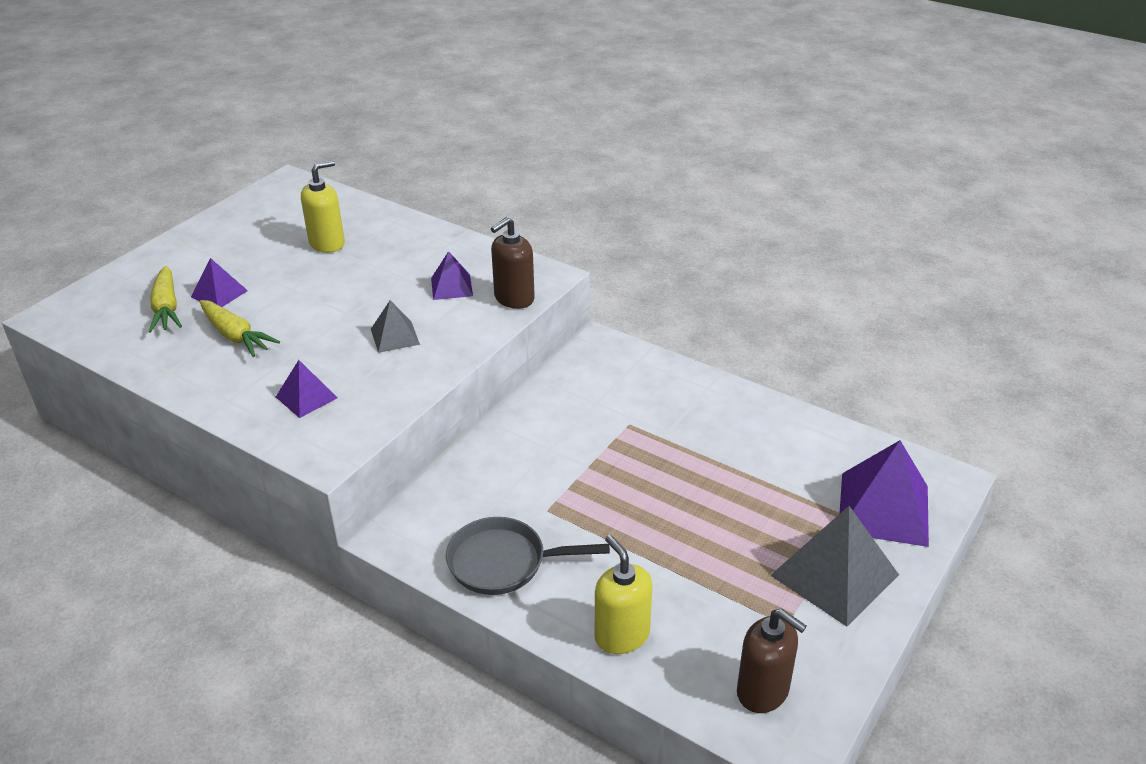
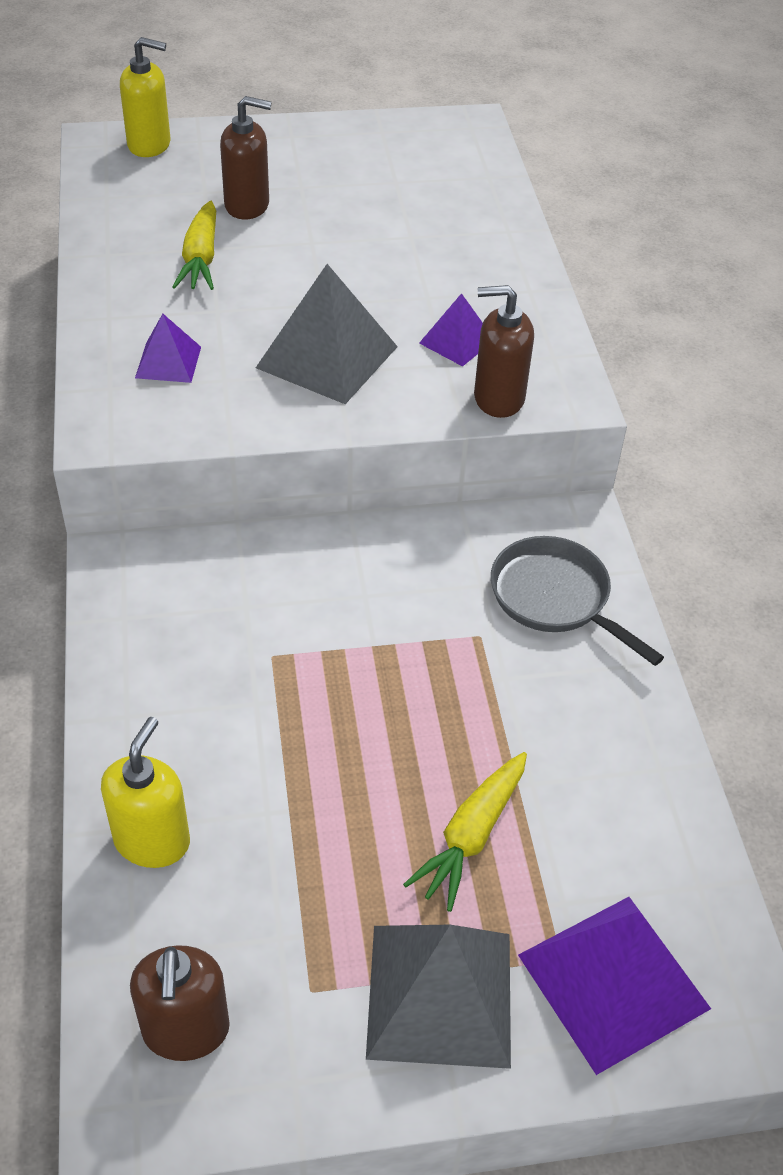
camera: 45 degrees right, 10 degrees up
yellow carrot [149,266,182,333] -> yellow carrot moved to [403,752,527,912]
purple pyramid [191,258,248,307] -> brown soap dispenser [220,96,272,219]
yellow soap dispenser [301,160,345,253] -> yellow soap dispenser moved to [120,37,171,157]
grey pyramid [371,300,420,353] -> grey pyramid [256,264,398,404], size x1.86
grey pan [446,517,610,595] -> grey pan moved to [491,536,664,666]

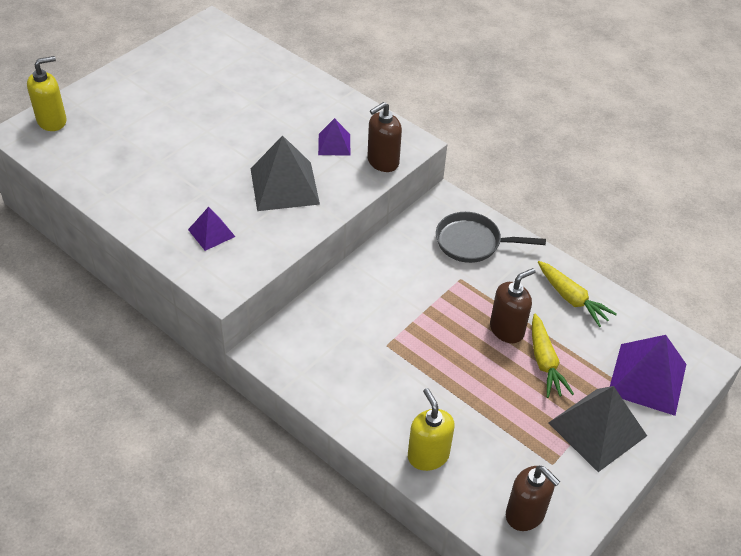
camera: 40 degrees left, 0 degrees up
yellow carrot [172,200,216,290] -> yellow carrot moved to [538,261,617,327]
brown soap dispenser [220,96,272,219] -> brown soap dispenser moved to [490,268,536,343]

